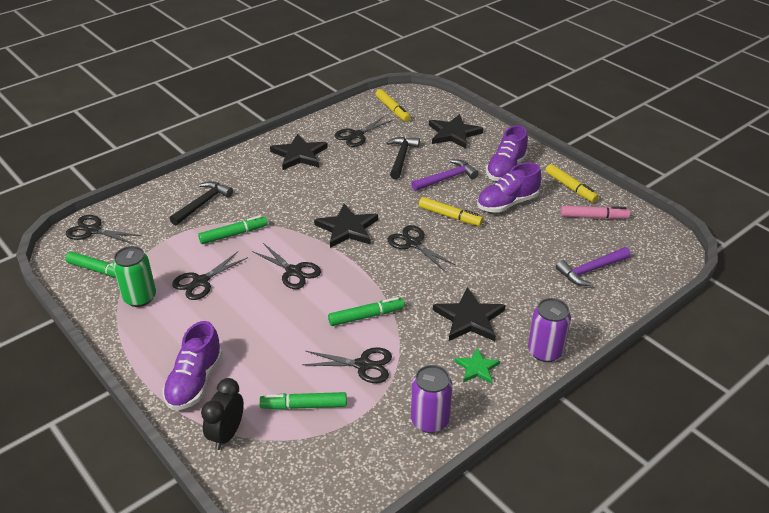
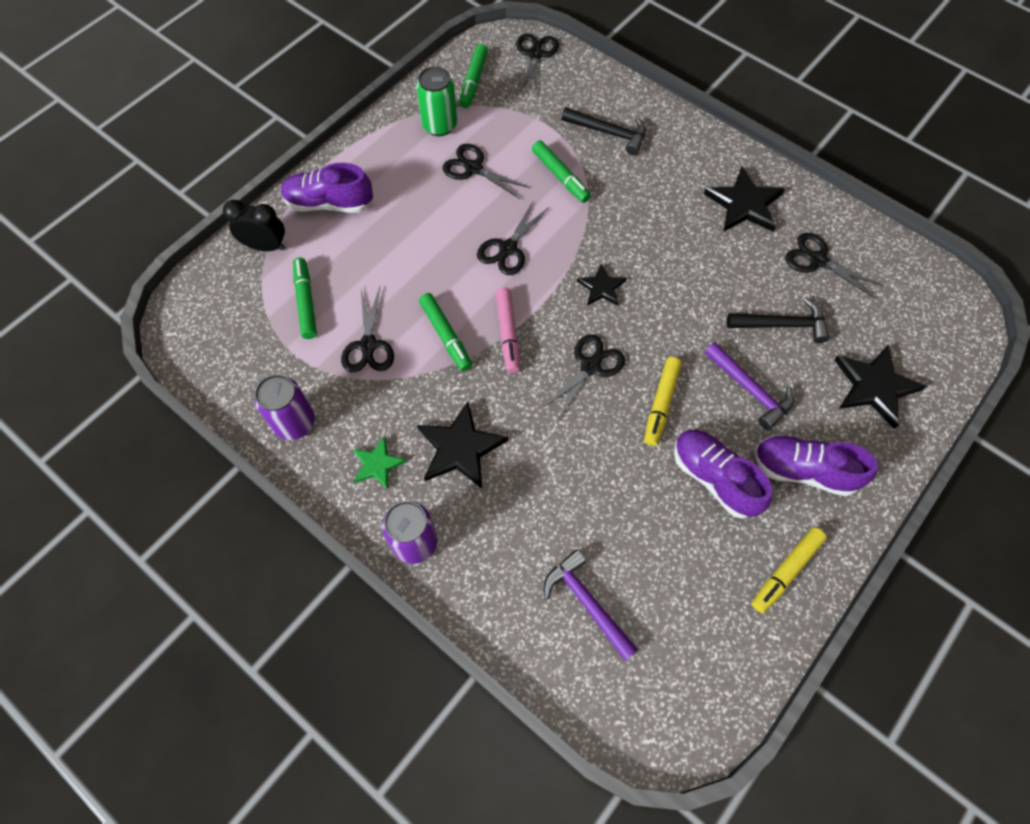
camera: 80 degrees right, 25 degrees up
black star [314,204,378,248] -> black star [577,264,627,306], size x0.59
yellow marker [375,89,410,122] -> none
pink marker [561,206,630,219] -> pink marker moved to [496,287,520,373]

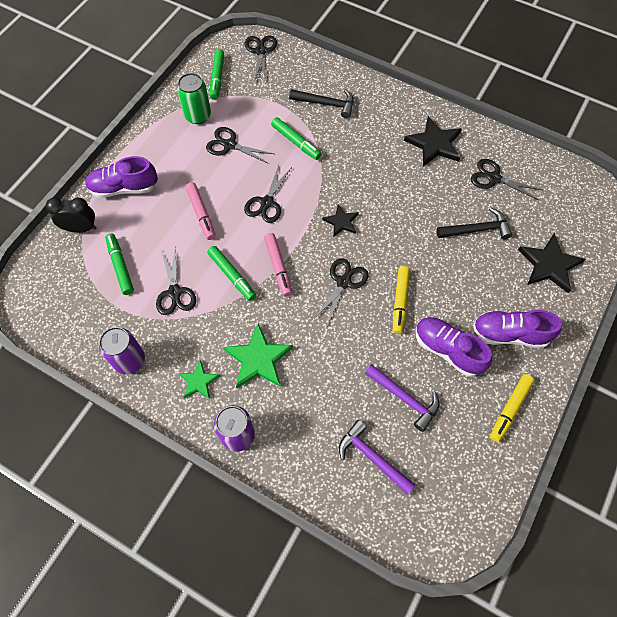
camera: 10 degrees left, 0 degrees up
black star [417,401,508,489] -> green star [223,323,293,388]
purple hammer [704,342,794,430] -> purple hammer moved to [365,364,439,432]
none -> pink marker [185,182,216,240]

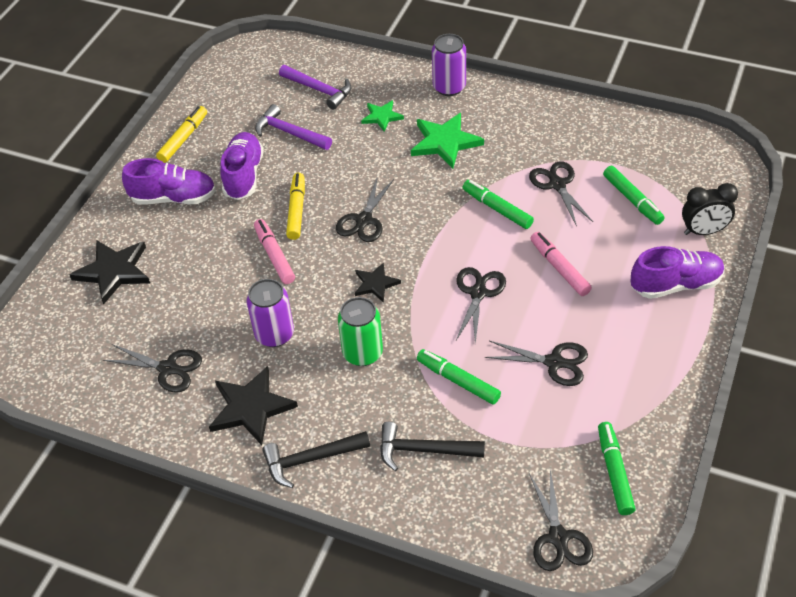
camera: 175 degrees right, 15 degrees down
purple can [99,327,145,375] -> purple can moved to [246,279,294,347]
green can [177,73,211,124] -> green can moved to [338,297,383,366]
green star [178,360,220,399] -> green star moved to [361,100,404,132]
pink marker [264,233,292,297] -> pink marker moved to [254,219,295,284]
purple shoe [416,317,492,377] -> purple shoe turned 120 degrees counterclockwise [220,132,264,200]
black hammer [437,207,512,239] -> black hammer moved to [262,431,370,488]

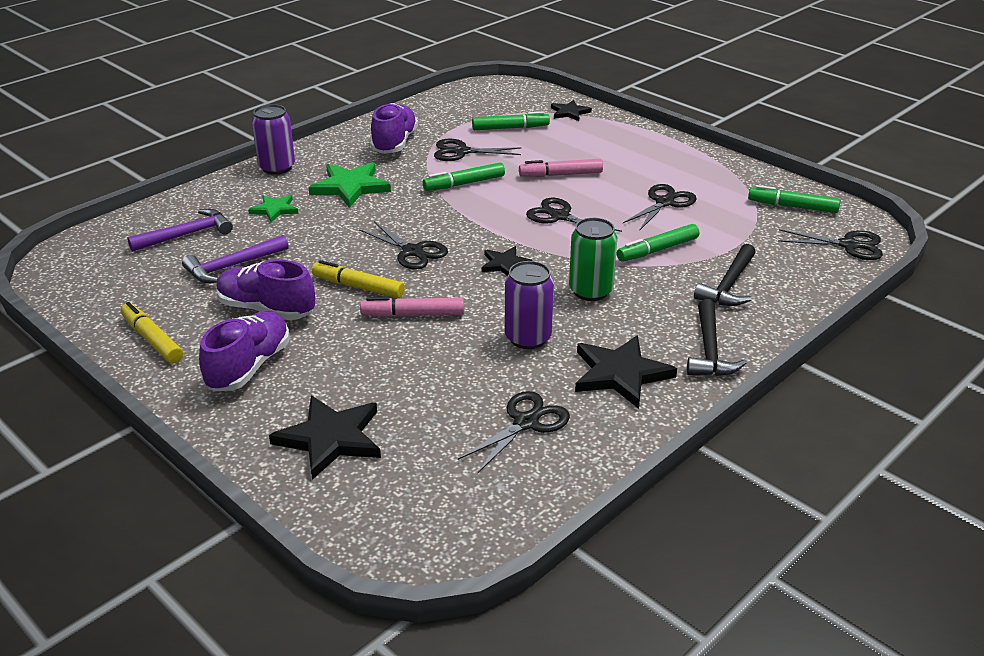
camera: 70 degrees left, 15 degrees down
purple shoe [631,246,724,299] -> purple shoe moved to [370,103,418,154]
black clock [682,183,738,235] -> black star [551,100,592,121]

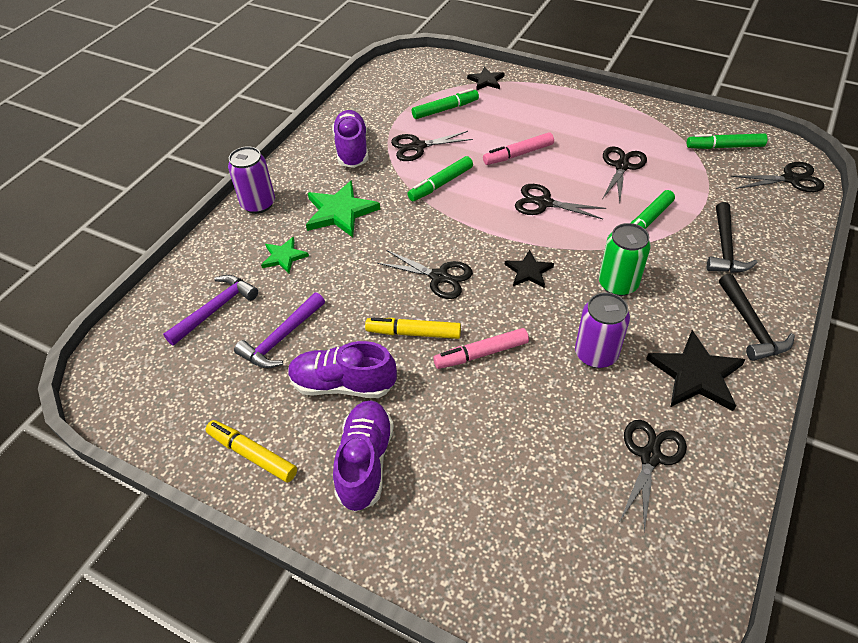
camera: 15 degrees left, 15 degrees up
black star [269,396,381,480] -> none

